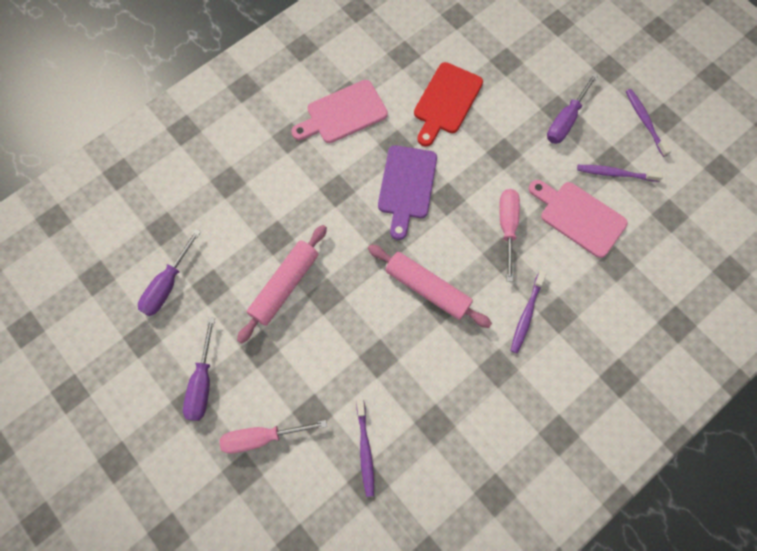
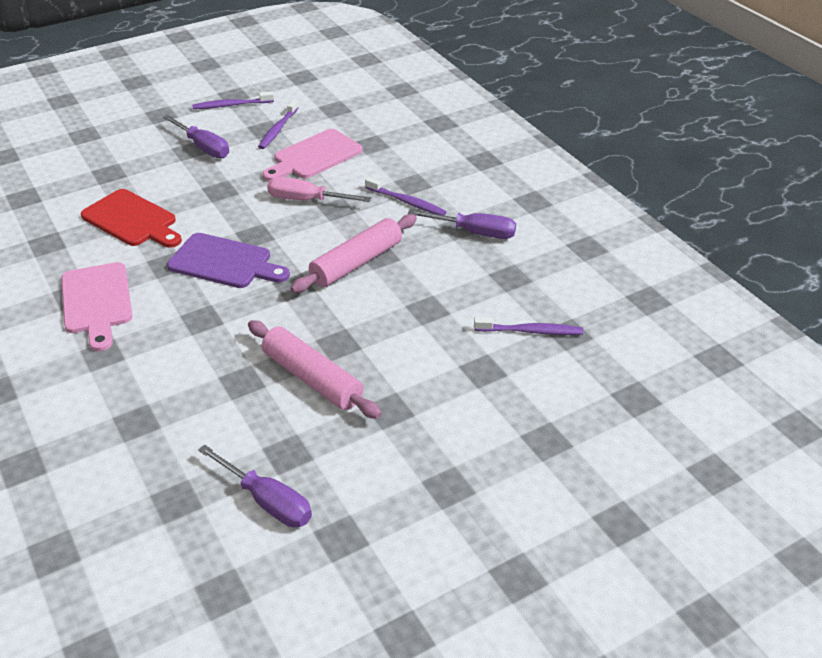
camera: 80 degrees left, 30 degrees down
purple screwdriver [183,317,215,421] -> purple screwdriver moved to [408,210,516,239]
pink screwdriver [220,420,327,454] -> none

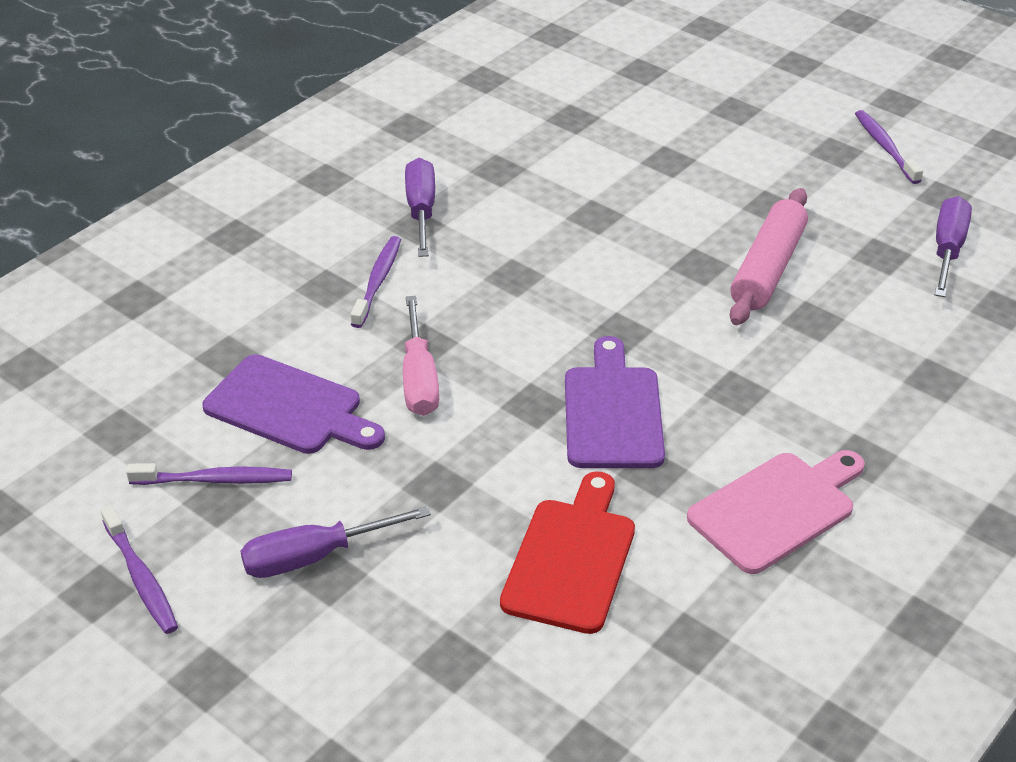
camera: 110 degrees left, 0 degrees up
purple screwdriver [163,115,229,158] -> purple screwdriver turned 135 degrees counterclockwise [241,506,431,578]
pink cutting board [263,129,363,181] -> purple cutting board [202,354,385,454]
pink rolling pin [290,214,417,293] -> none
purple toothbrush [474,317,583,335] -> purple toothbrush moved to [855,110,923,184]

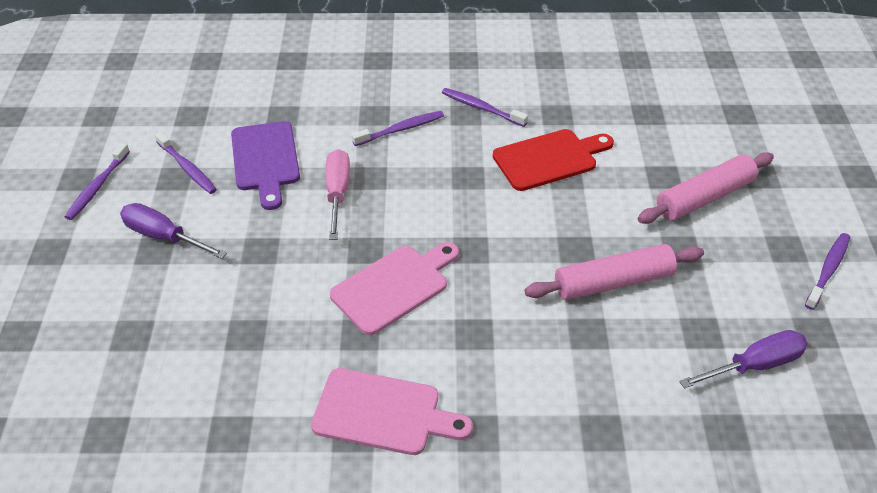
camera: 50 degrees right, 5 degrees up
pink screwdriver [403,296,439,416] -> pink screwdriver turned 135 degrees clockwise [325,149,350,240]
purple screwdriver [405,158,435,257] -> purple toothbrush [442,88,528,127]
red cutting board [500,471,635,634] -> red cutting board moved to [493,129,614,191]
purple cutting board [565,336,665,468] -> pink cutting board [330,242,459,335]
none -> pink rolling pin [638,152,774,224]

